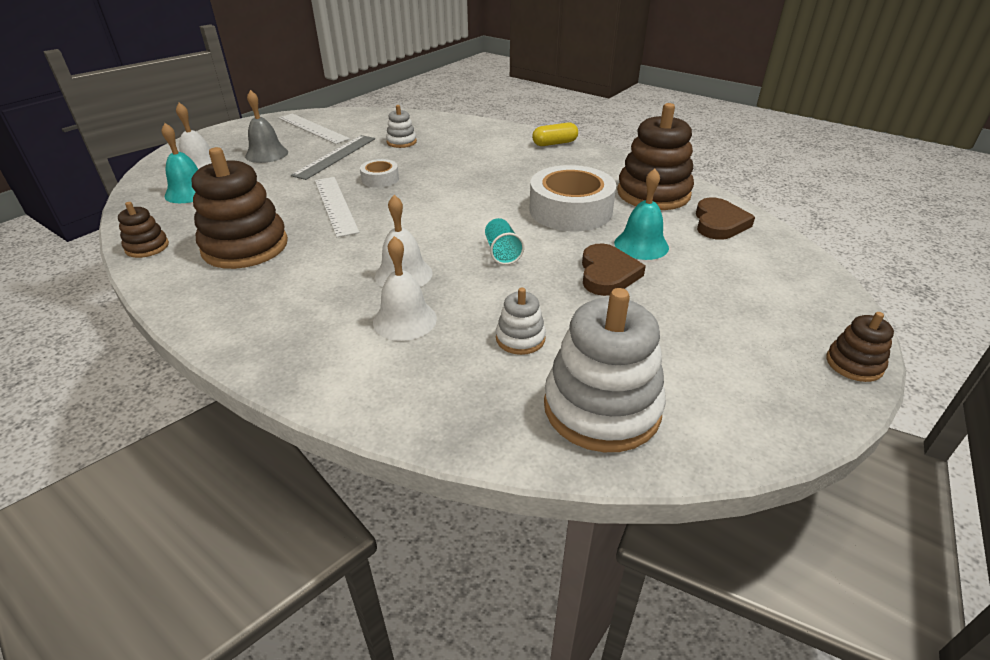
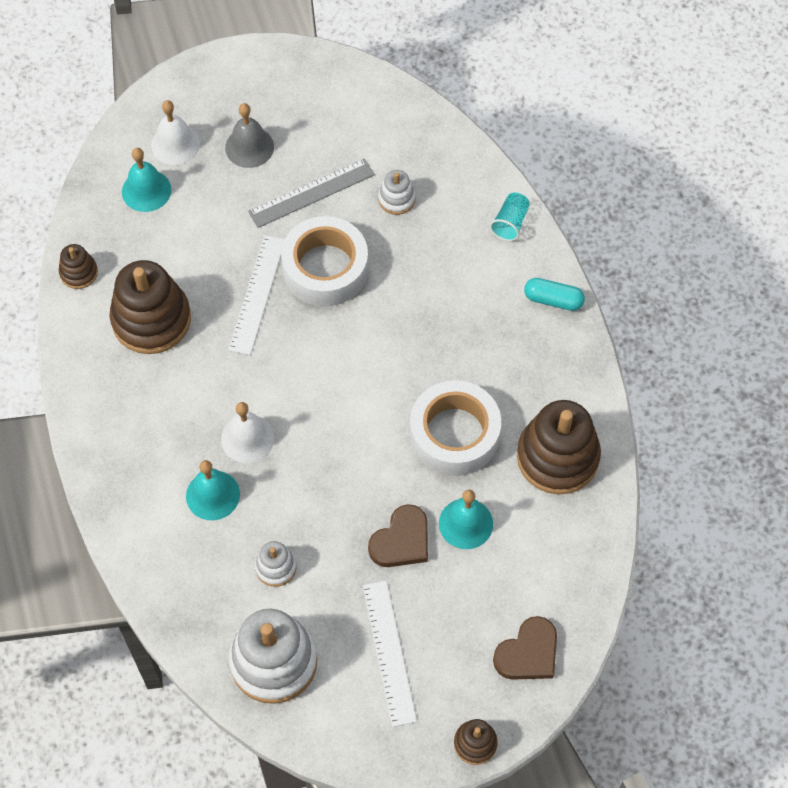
camera: 35 degrees right, 25 degrees up
white ruler [279,113,350,144] -> white ruler moved to [363,581,417,727]
white tape [360,159,399,188] -> white tape [281,216,368,306], size x2.04
white bell [373,236,437,341] -> turquoise bell [186,460,240,520]
turquoise cup [485,218,524,265] -> turquoise cup moved to [490,193,530,241]
yellow capsule [532,122,578,146] -> turquoise capsule [524,278,585,311]
brown heart [696,198,755,240] -> brown heart moved to [493,616,557,680]

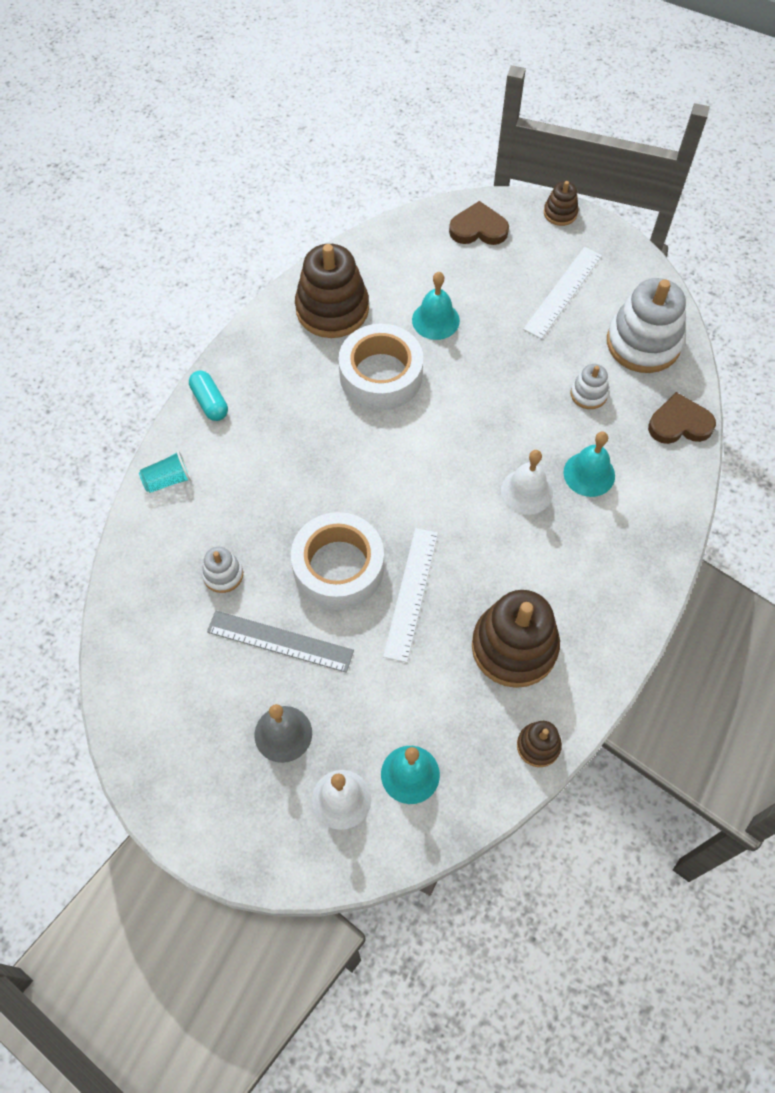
camera: 135 degrees left, 0 degrees up
white ruler [228,235,285,355] -> white ruler turned 45 degrees counterclockwise [383,528,438,663]
brown heart [368,504,428,567] -> brown heart moved to [648,392,716,444]

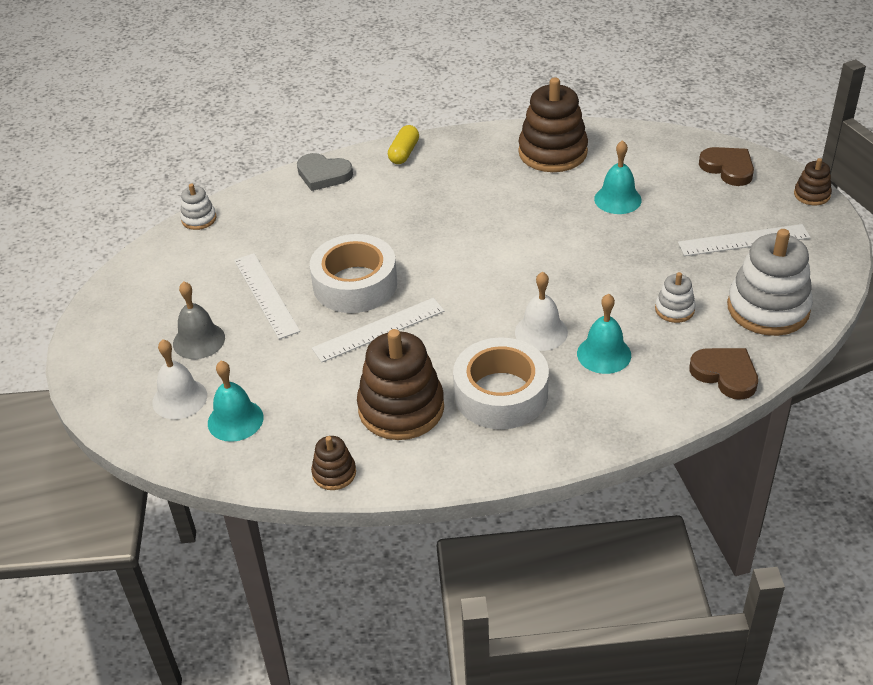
camera: 50 degrees right, 20 degrees down
turquoise cup [139,451,191,493] -> grey heart [297,153,353,191]
turquoise capsule [189,371,228,421] -> yellow capsule [388,125,419,164]
white stacking toy [202,547,243,593] -> white stacking toy moved to [180,184,217,230]
grey ruler [207,611,354,673] -> white ruler [234,253,300,339]
white tape [338,324,423,411] -> white tape moved to [453,338,549,429]

